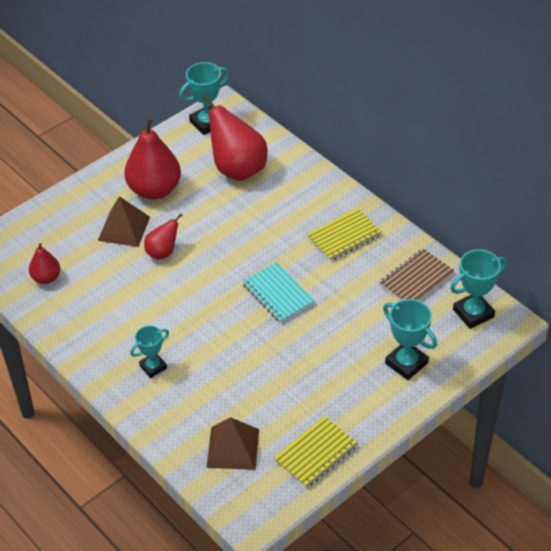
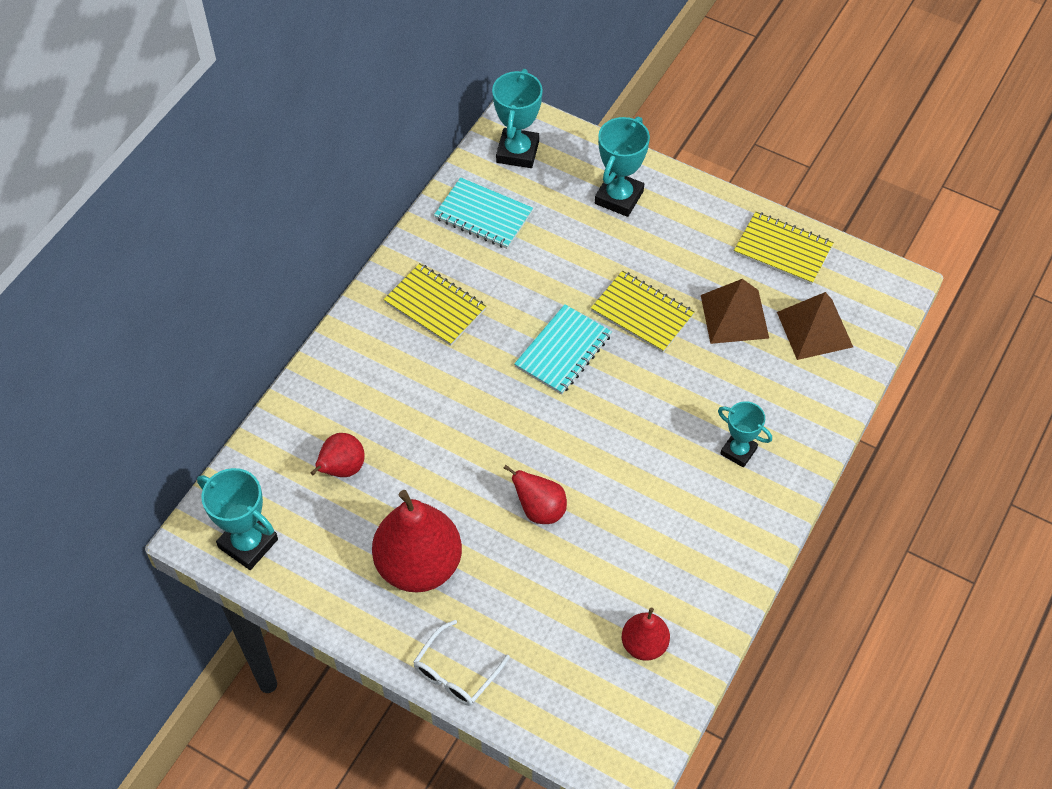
camera: 110 degrees left, 10 degrees up
brown pyramid [98,196,150,247] -> brown pyramid moved to [701,279,769,344]
red pear [202,94,267,181] -> red pear [310,433,364,477], size x0.53
brown notebook [379,249,454,301] -> turquoise notebook [434,177,533,249]
turquoise trophy [450,249,507,329] -> turquoise trophy turned 60 degrees clockwise [492,69,543,168]
none -> white glasses [413,620,510,706]
none -> yellow notebook [591,271,695,353]

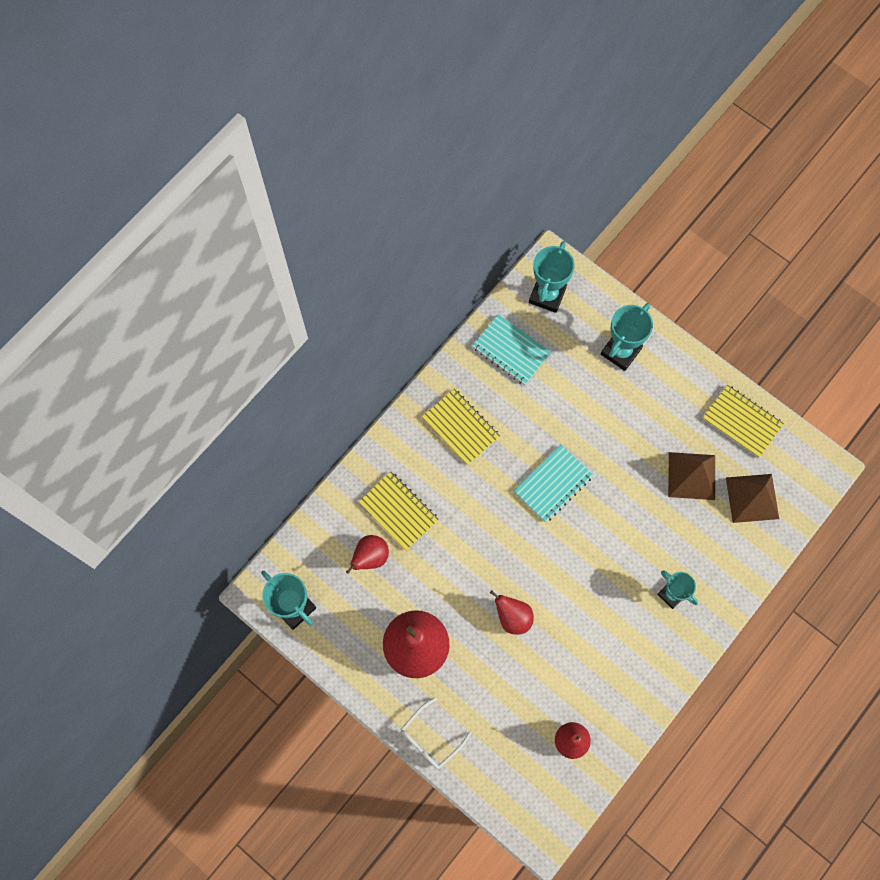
camera: 10 degrees right, 15 degrees up
yellow notebook [591,271,695,353] -> yellow notebook moved to [358,472,439,551]

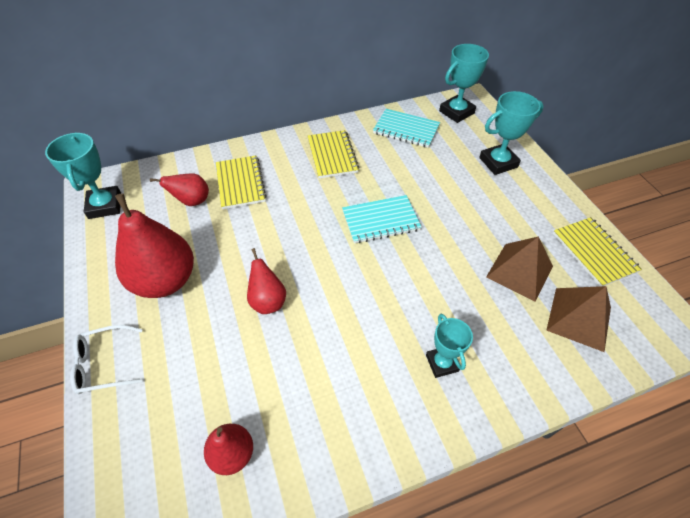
camera: 30 degrees right, 20 degrees down
turquoise notebook [472,314,551,385] -> turquoise notebook turned 45 degrees counterclockwise [373,109,440,148]

